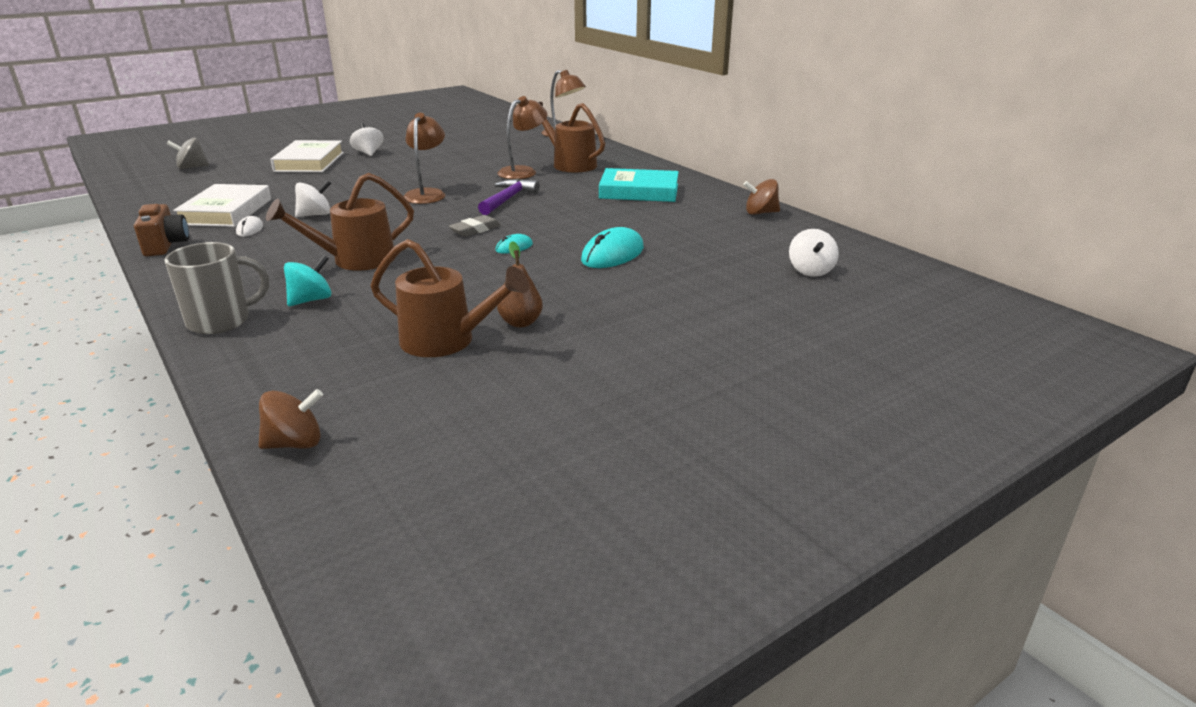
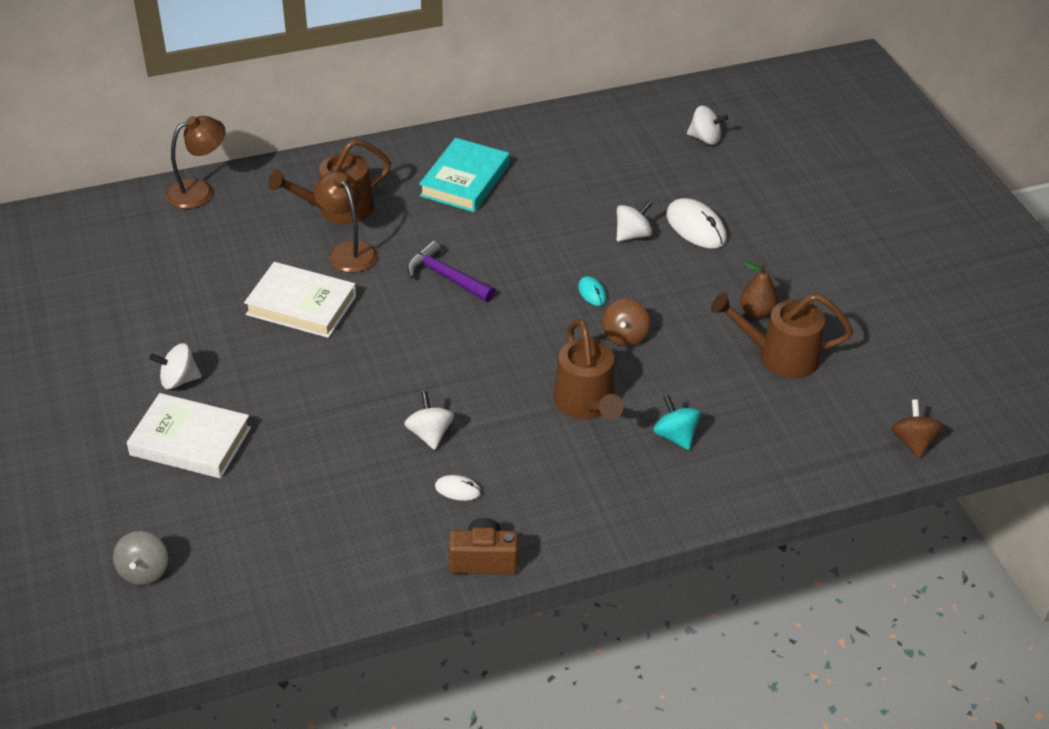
camera: 75 degrees left, 15 degrees up
grey mug [164,242,269,334] -> none
white book [173,184,271,227] -> white book moved to [244,262,356,338]
brown watering can [371,239,529,357] -> brown watering can turned 120 degrees counterclockwise [711,293,853,378]
brown lamp [403,113,445,204] -> none
grey eraser [449,215,501,237] -> none
turquoise mouse [581,227,644,268] -> white spinning top [617,200,653,242]
brown spinning top [743,179,780,215] -> brown spinning top moved to [602,299,650,346]
none -> white mouse [666,198,727,249]

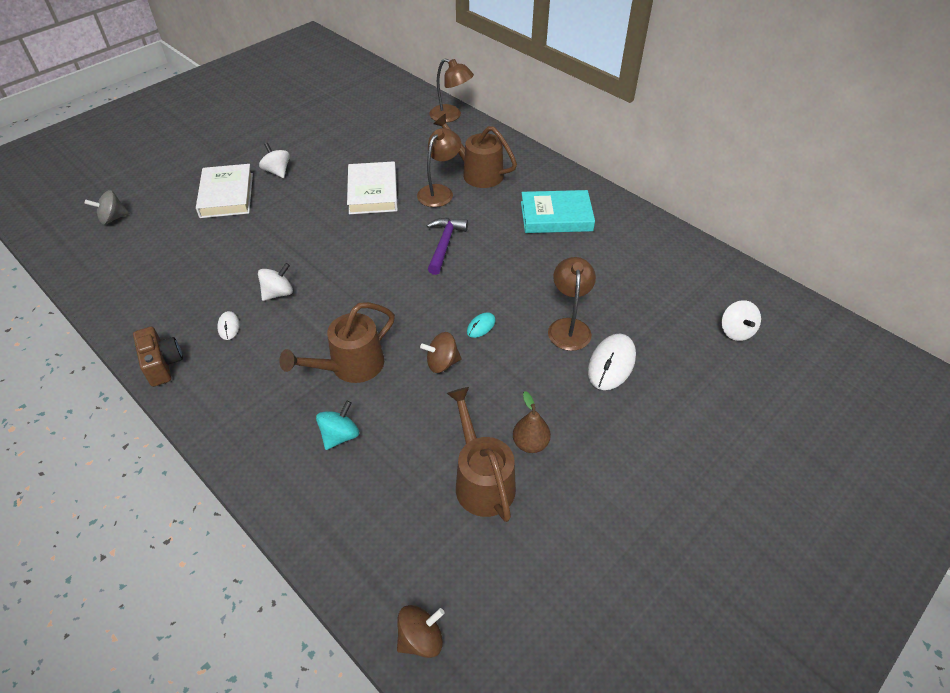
camera: 65 degrees right, 5 degrees up
white spinning top [617,200,653,242] -> brown lamp [548,257,596,351]

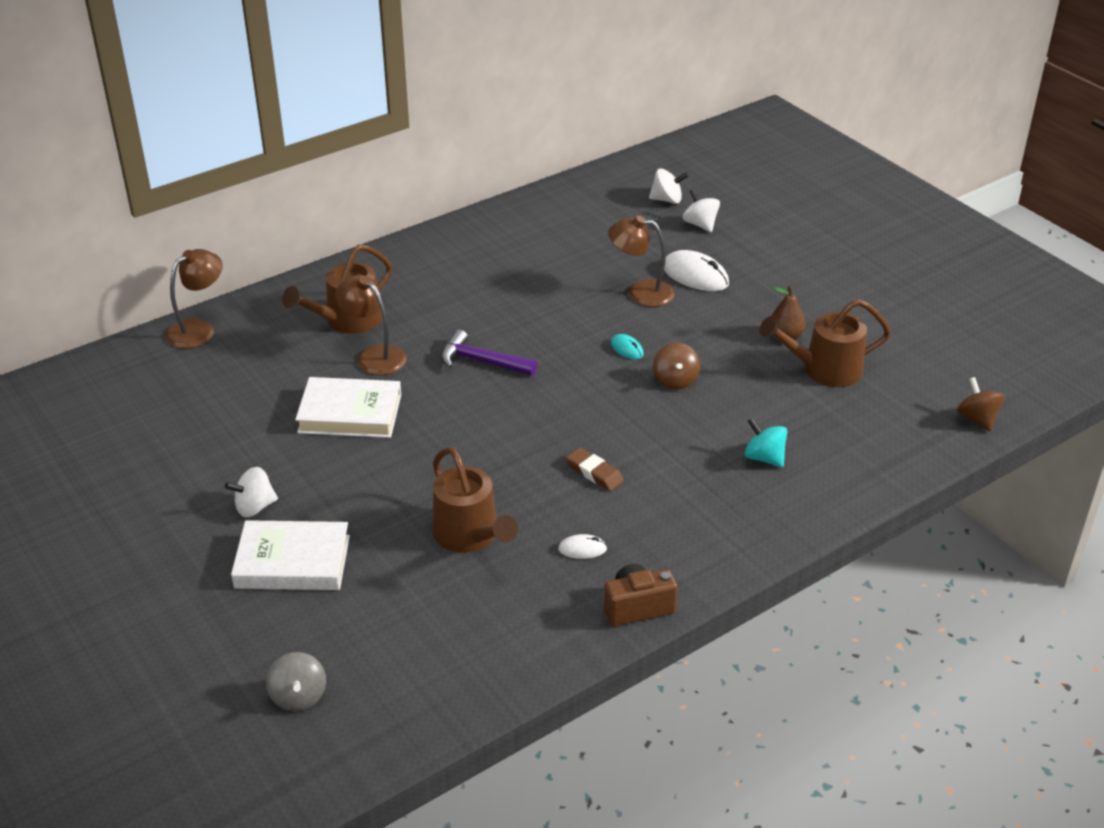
camera: 80 degrees left, 10 degrees down
white spinning top [258,263,293,301] -> white spinning top moved to [683,189,720,232]
brown watering can [279,302,395,383] -> brown watering can moved to [432,447,518,553]
turquoise book [521,190,595,233] -> none
none -> brown eraser [566,447,624,491]

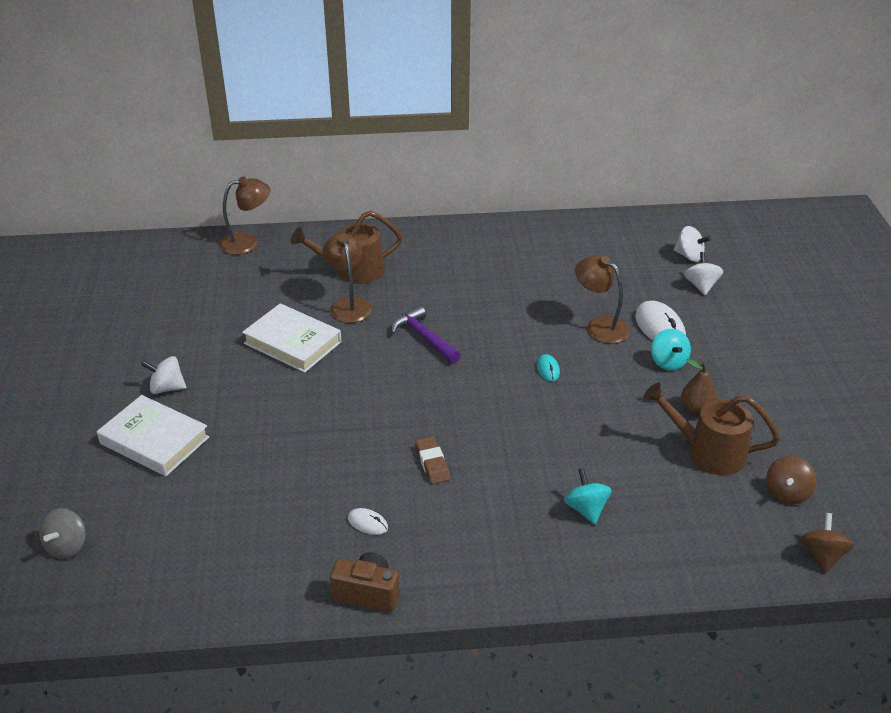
camera: 30 degrees right, 0 degrees up
brown watering can [432,447,518,553] -> none
brown spinning top [653,343,700,390] -> brown spinning top moved to [766,456,817,504]
none -> turquoise spinning top [651,329,691,371]

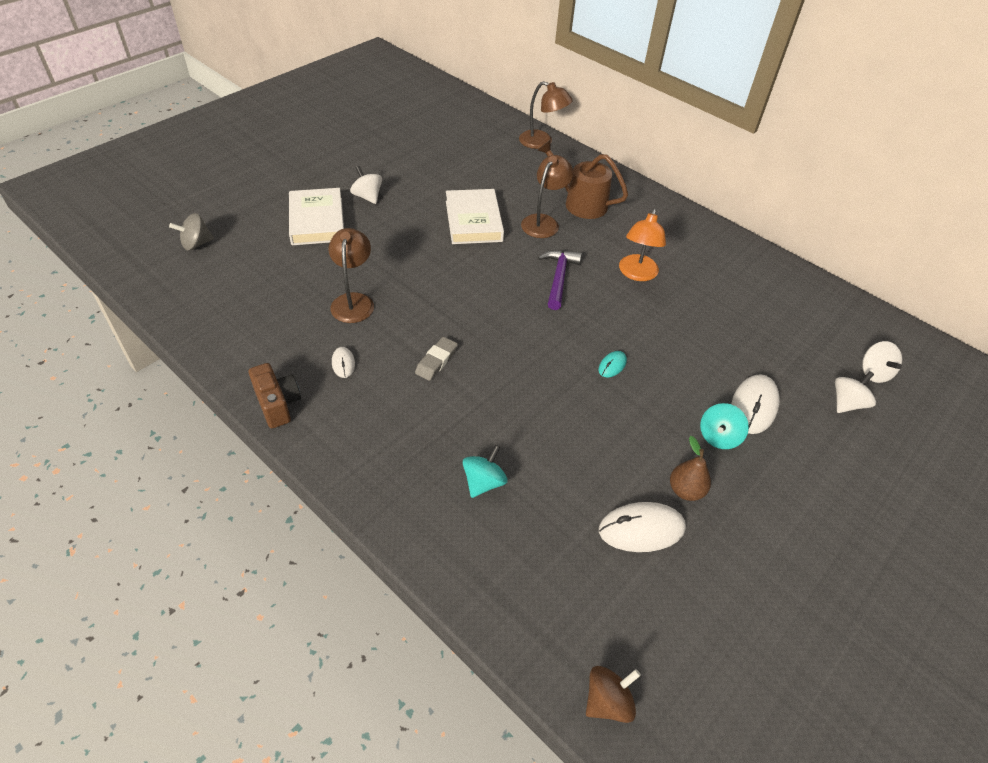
camera: 45 degrees right, 10 degrees up
brown eraser [415,436,450,484] -> grey eraser [415,337,458,381]
brown lamp [575,255,630,344] -> brown lamp moved to [329,228,374,323]
brown watering can [643,382,780,475] -> white mouse [599,502,686,552]
brown spinning top [766,456,817,504] -> none
none -> orange lamp [619,209,666,281]

